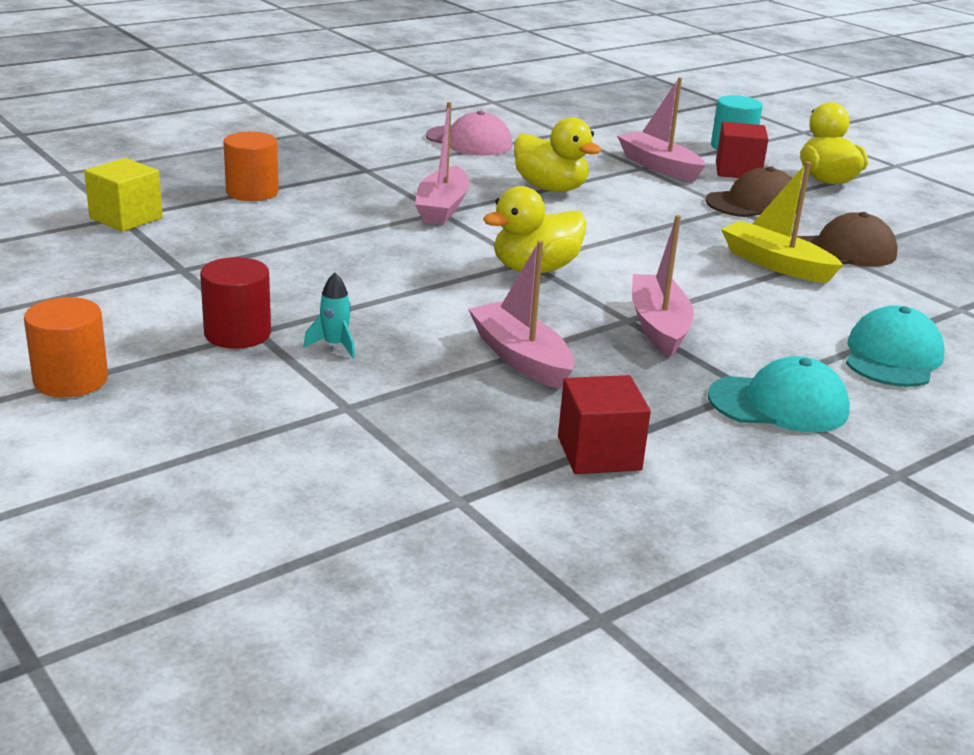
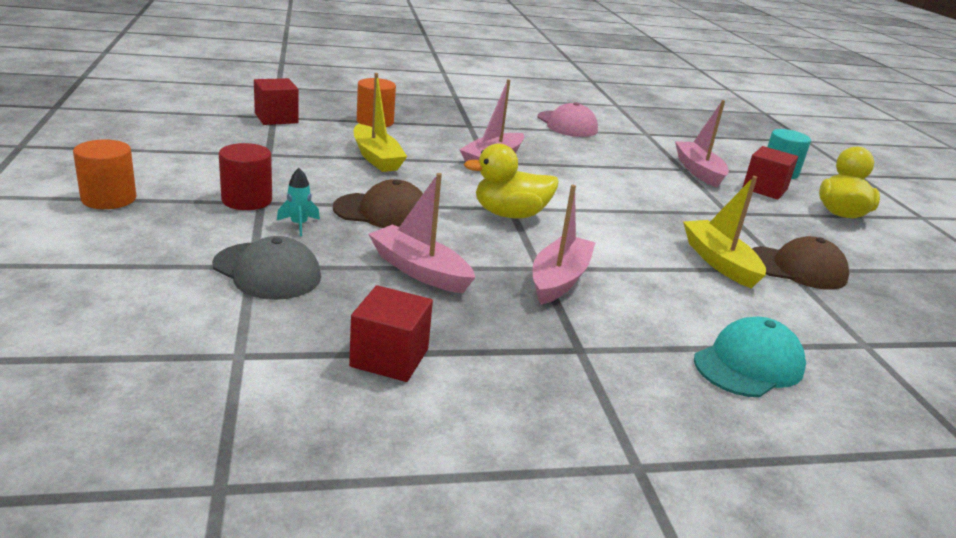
camera: 25 degrees right, 0 degrees up
yellow cube [84,158,163,232] -> red cube [254,78,299,125]
pink boat [468,240,574,389] -> pink boat turned 45 degrees counterclockwise [368,173,475,293]
yellow duck [514,117,601,192] -> none
brown cap [705,167,800,217] -> brown cap moved to [333,179,423,228]
turquoise cap [708,356,850,432] -> none
none -> grey cap [212,236,321,300]
none -> yellow boat [354,73,407,172]

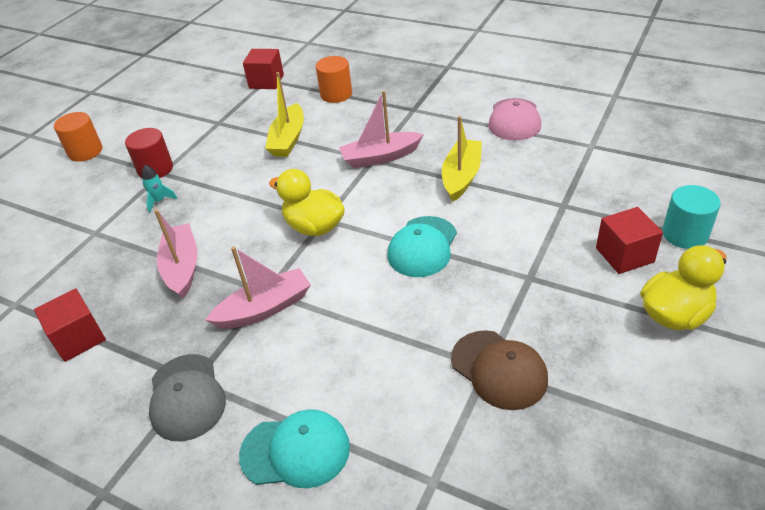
camera: 45 degrees right, 15 degrees up
grey cap [212,236,321,300] -> grey cap moved to [149,354,226,441]
brown cap [333,179,423,228] -> none
pink boat [675,100,729,188] -> none
yellow boat [683,176,766,288] -> yellow boat moved to [442,116,482,202]
none -> turquoise cap [388,216,457,277]

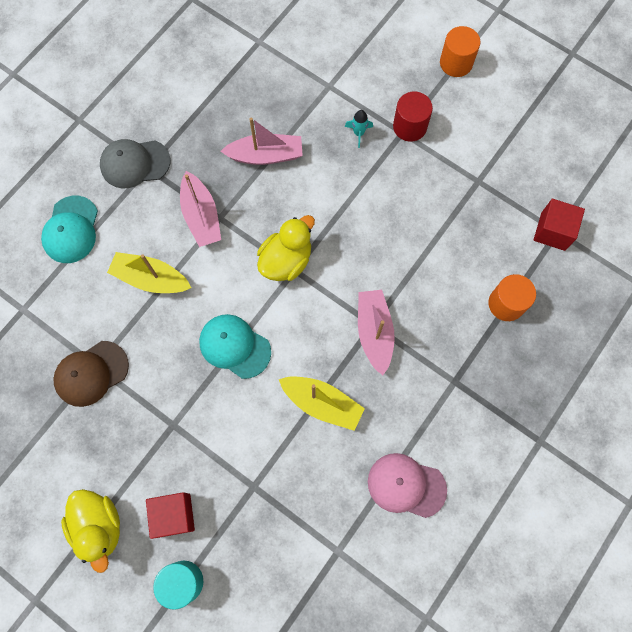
camera: 95 degrees right, 30 degrees up
red cube [34,288,106,362] -> none
yellow boat [265,72,304,157] -> yellow boat moved to [107,252,192,293]

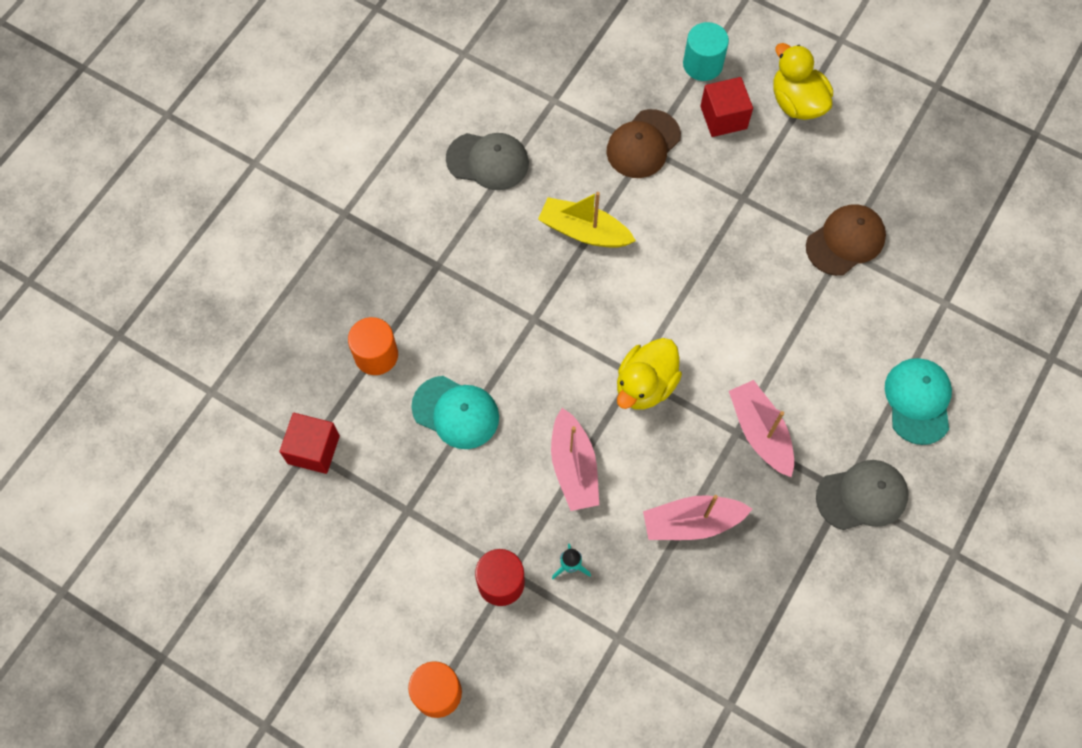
camera: 175 degrees right, 5 degrees down
yellow boat [107,252,192,293] -> none
turquoise cap [199,314,271,379] -> turquoise cap moved to [411,376,499,449]
pink boat [358,290,395,375] -> pink boat moved to [551,408,599,511]
pink cap [368,453,447,518] -> grey cap [446,133,529,190]
none -> brown cap [607,109,681,178]

